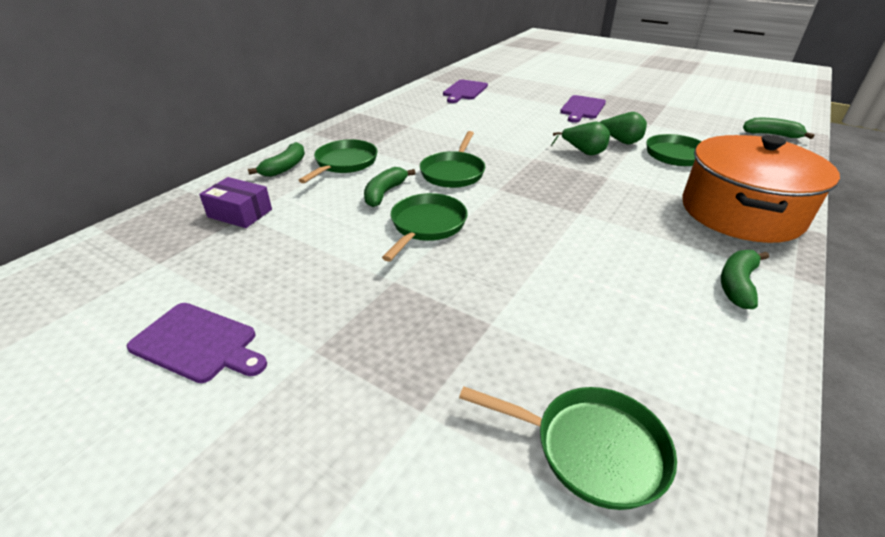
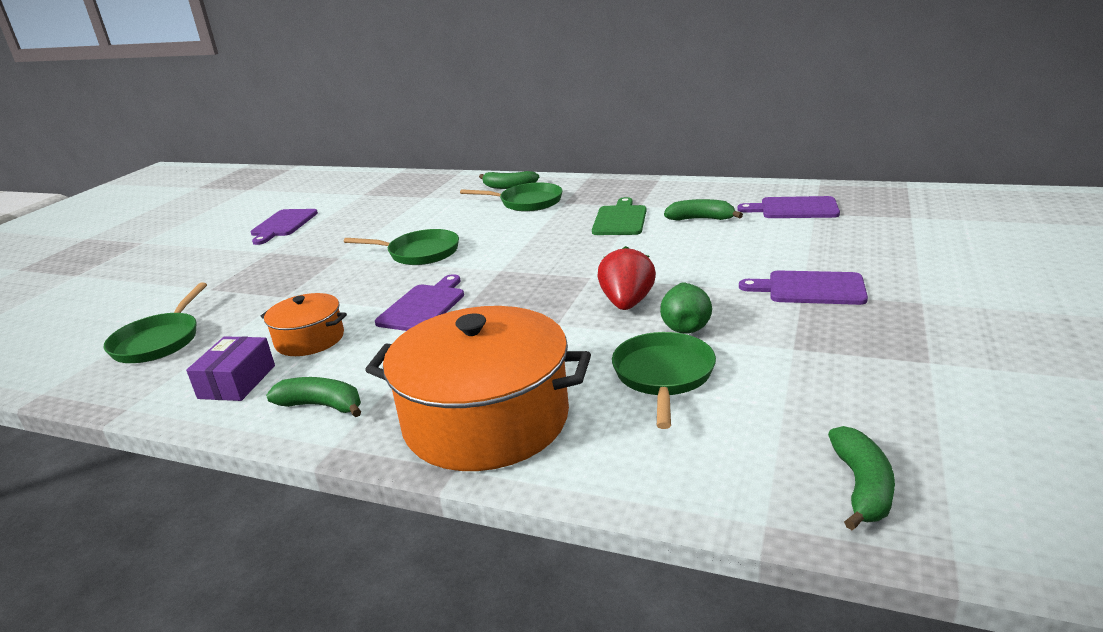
camera: 80 degrees right, 10 degrees down
purple box [199,177,272,228] -> purple box moved to [186,336,275,401]
green banana [364,167,415,207] -> green banana moved to [664,199,743,221]
green pan [420,131,485,188] -> none
green pear [551,122,610,155] -> red strawberry [597,246,656,310]
none -> orange pot [260,293,347,356]
none -> purple cutting board [375,274,464,331]
none -> green cutting board [592,197,647,235]

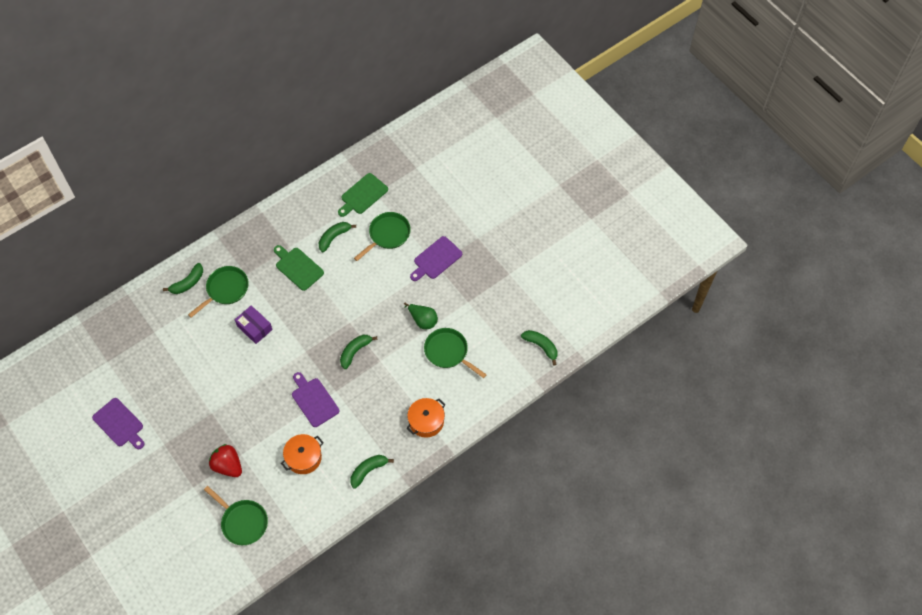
camera: 60 degrees left, 35 degrees up
purple box [186,336,275,401] -> purple box moved to [235,305,273,344]
green pan [344,229,459,265] -> green pan moved to [354,212,411,261]
orange pot [365,306,591,471] -> orange pot [407,398,446,438], size x0.51
red strawberry [597,246,656,310] -> red strawberry moved to [209,444,242,477]
purple cutting board [737,196,840,218] -> green cutting board [338,173,388,217]
none -> green banana [340,335,378,369]

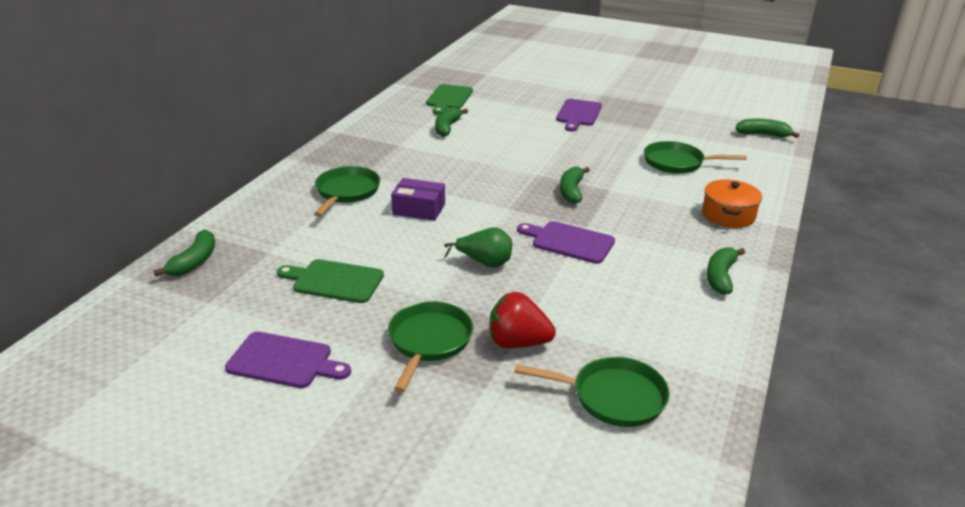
camera: 30 degrees left, 30 degrees down
green banana [163,263,203,294] -> green banana moved to [153,230,215,277]
green cutting board [274,245,324,291] -> green cutting board moved to [277,259,384,303]
orange pot [281,434,324,474] -> none
green pan [354,212,411,261] -> green pan moved to [388,301,473,393]
green pear [404,302,438,329] -> green pear moved to [444,227,512,268]

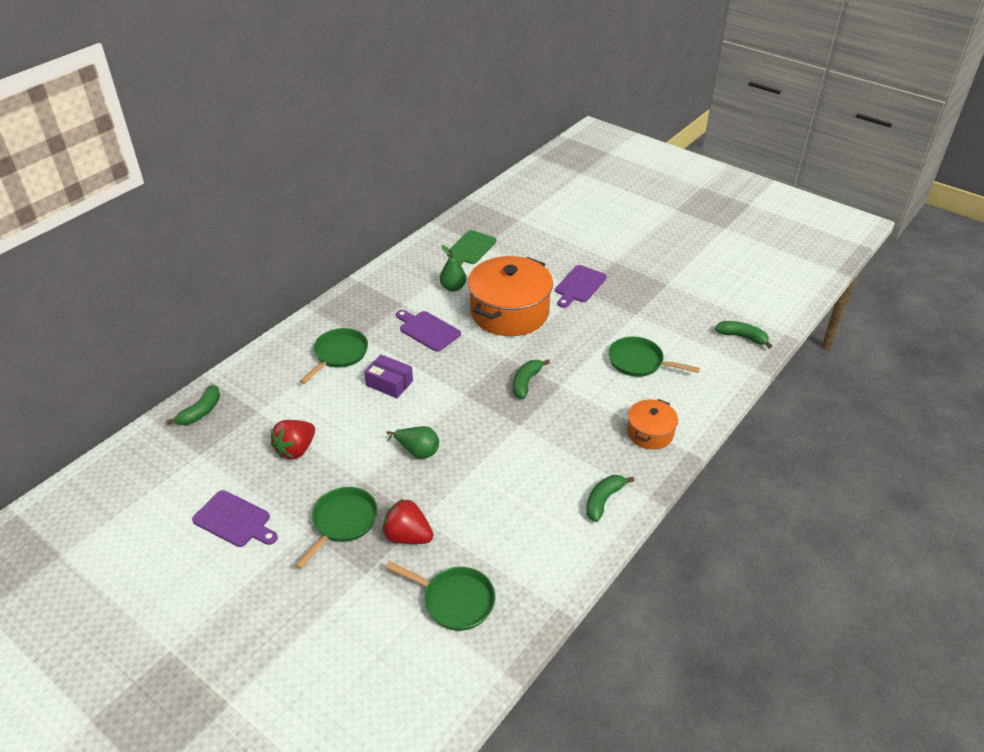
camera: 15 degrees right, 10 degrees up
green cutting board [277,259,384,303] -> red strawberry [271,420,315,460]
green banana [435,107,468,137] -> green pear [440,245,466,292]
purple cutting board [517,221,615,264] -> purple cutting board moved to [396,310,461,352]
none -> orange pot [468,256,553,336]

